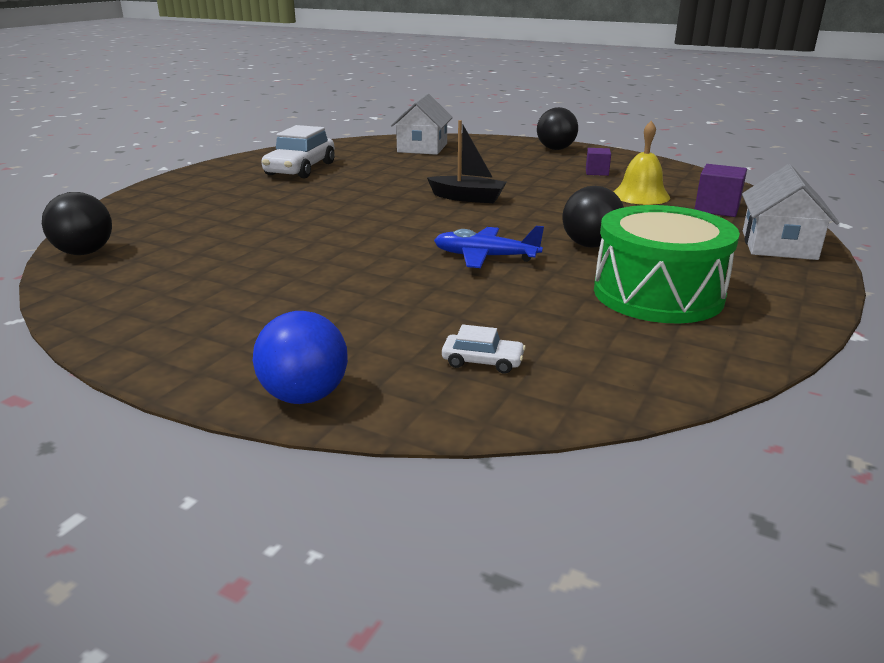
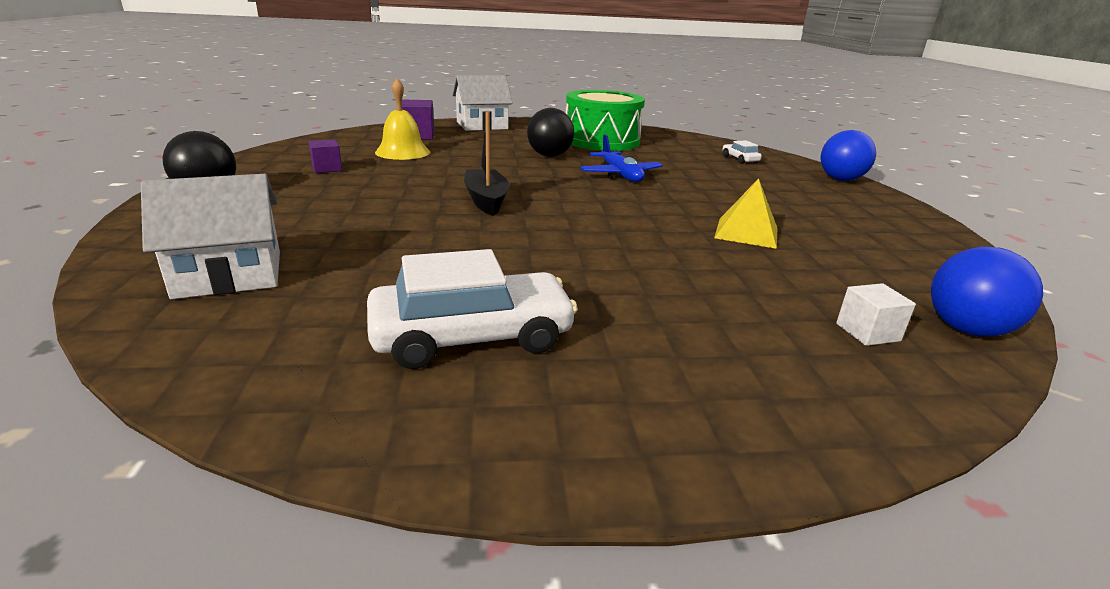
camera: 125 degrees left, 0 degrees up
black ball [42,192,112,255] -> blue ball [931,246,1043,336]
none -> yellow pyramid [714,178,777,249]
none -> white cube [836,283,916,346]

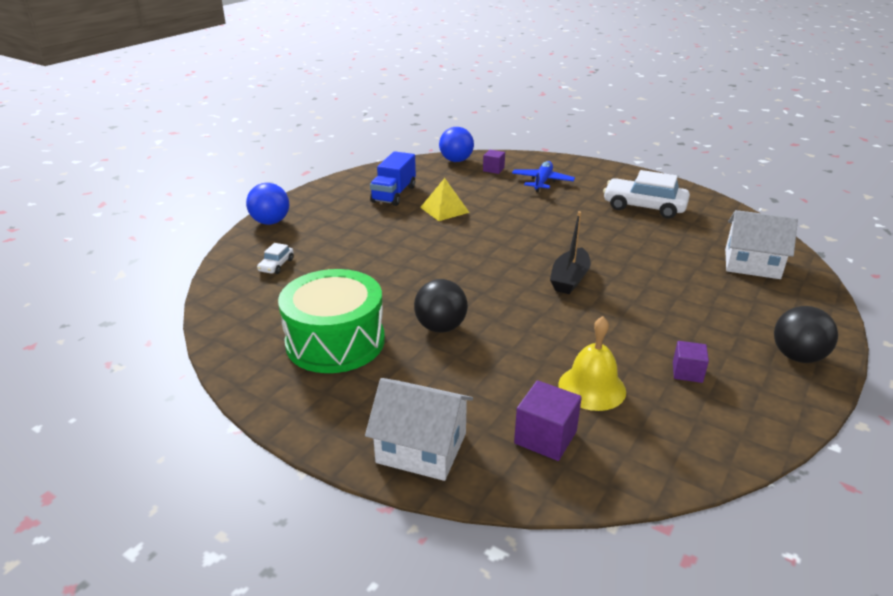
camera: 140 degrees left, 5 degrees up
blue plane [580,134,663,182] -> blue plane moved to [512,161,575,192]
white cube [836,283,916,346] -> purple cube [483,150,505,174]
none -> blue truck [370,151,416,206]

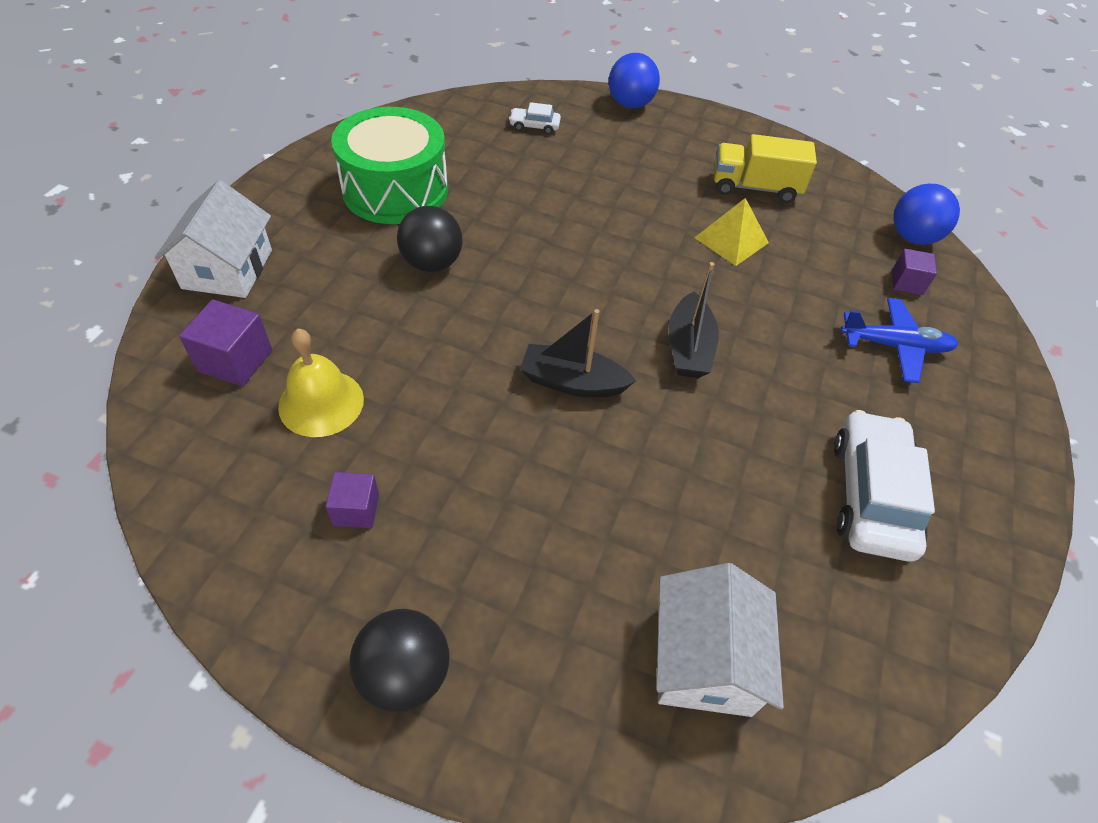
camera: 75 degrees right, 20 degrees up
blue truck [370,151,416,206] -> yellow truck [714,134,817,203]
none -> black boat [669,262,719,378]

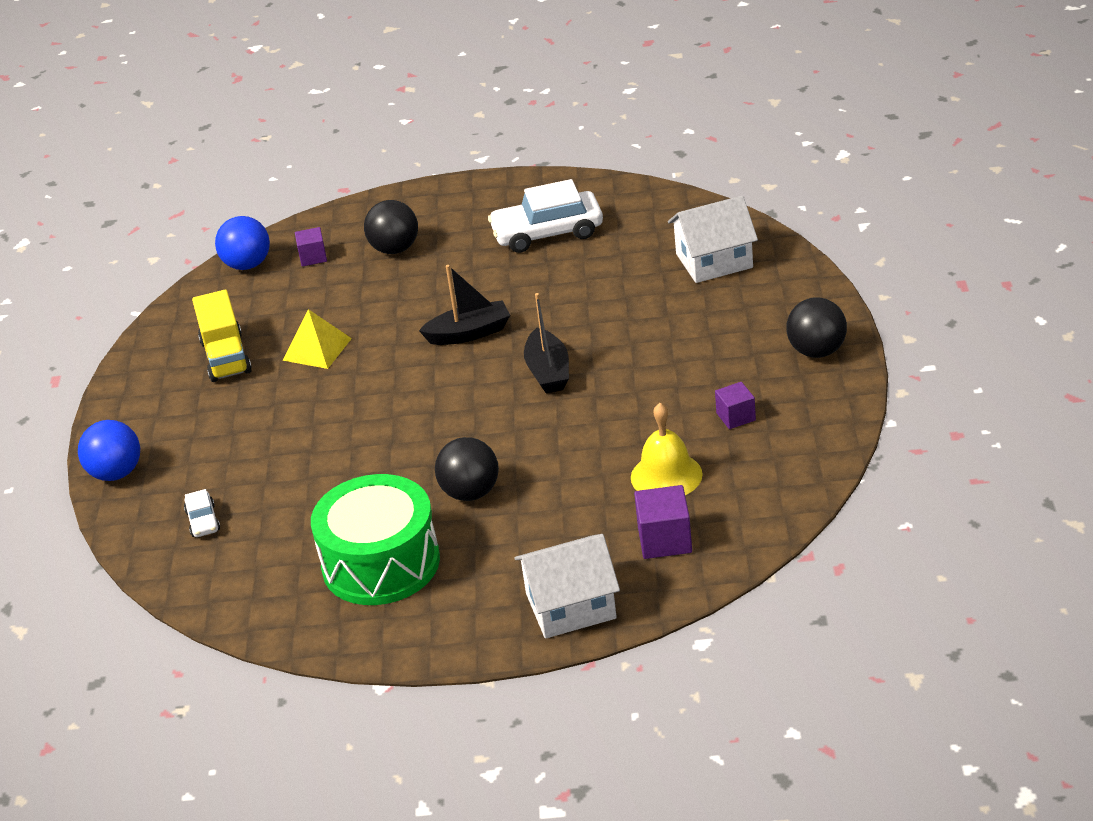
camera: 105 degrees left, 15 degrees down
blue plane [840,298,958,383] -> black ball [364,200,418,254]

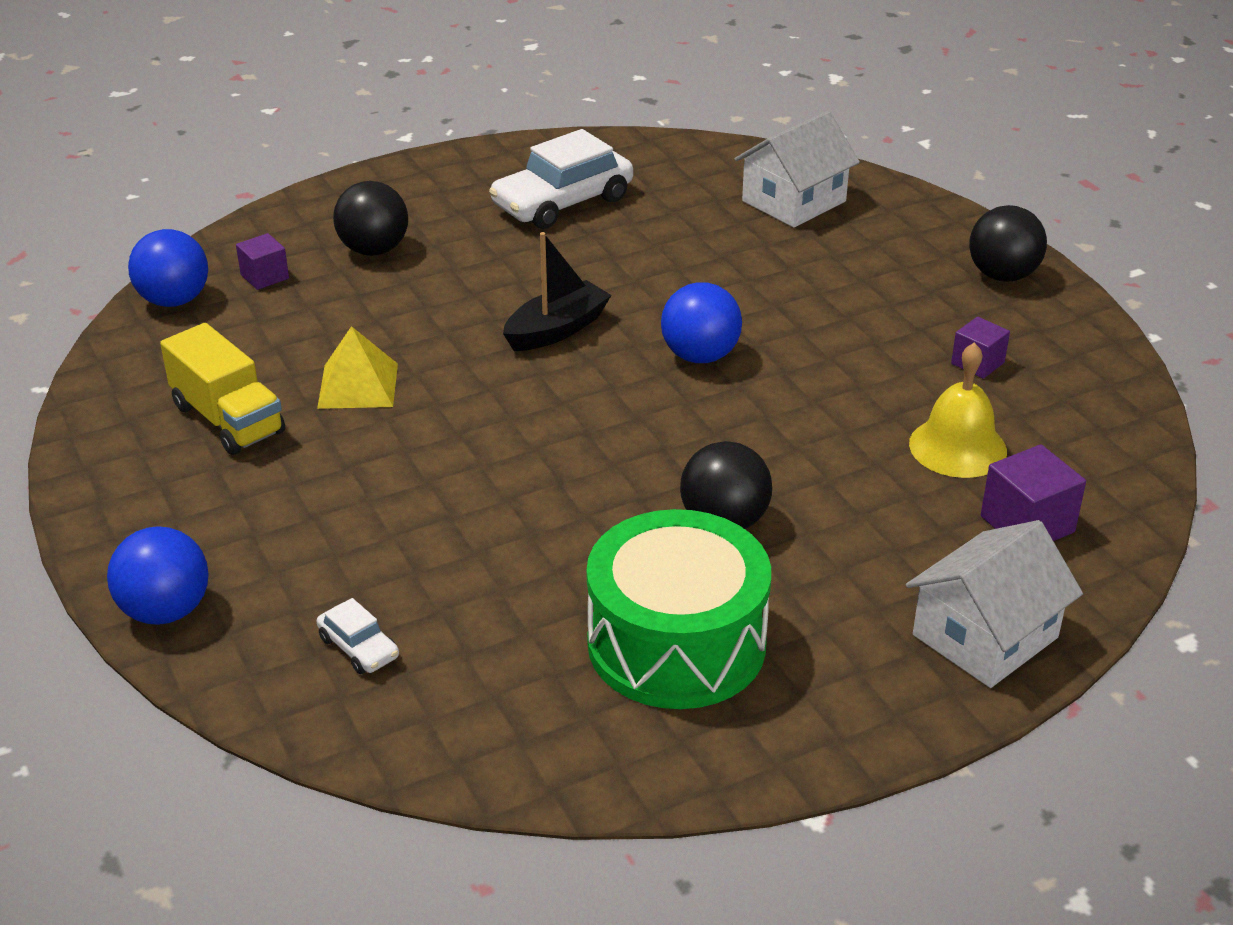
camera: 30 degrees left, 0 degrees up
black boat [524,293,569,393] -> blue ball [661,282,742,363]

